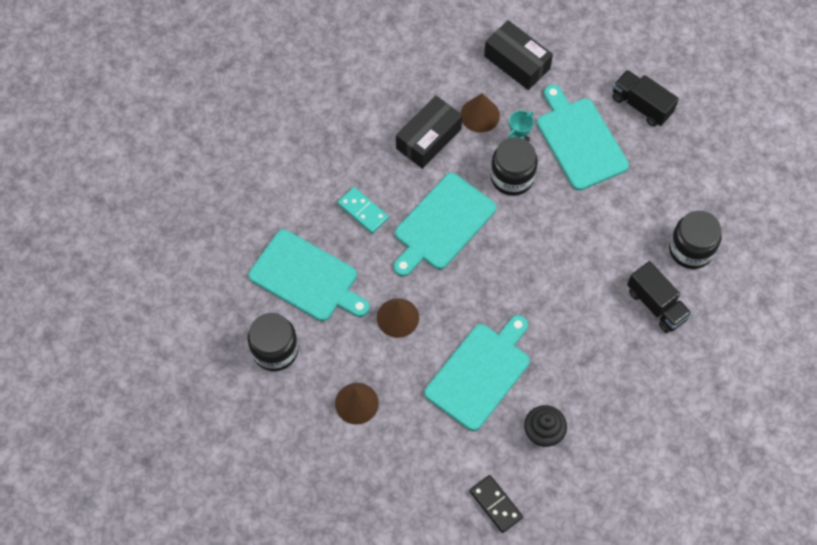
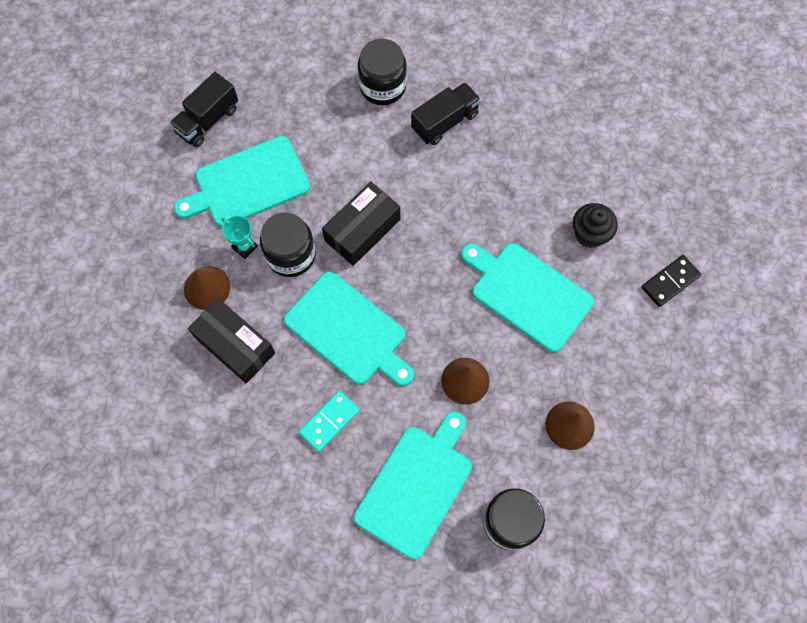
camera: 90 degrees left, 5 degrees up
black box [484,20,553,90] -> black box moved to [322,182,400,266]

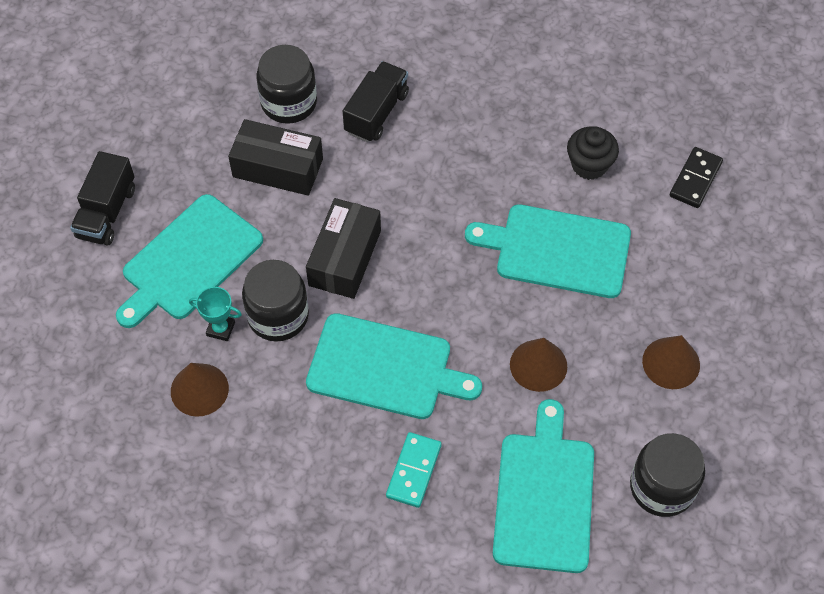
camera: 25 degrees left, 10 degrees down
black box [188,298,275,383] -> black box moved to [228,119,323,196]

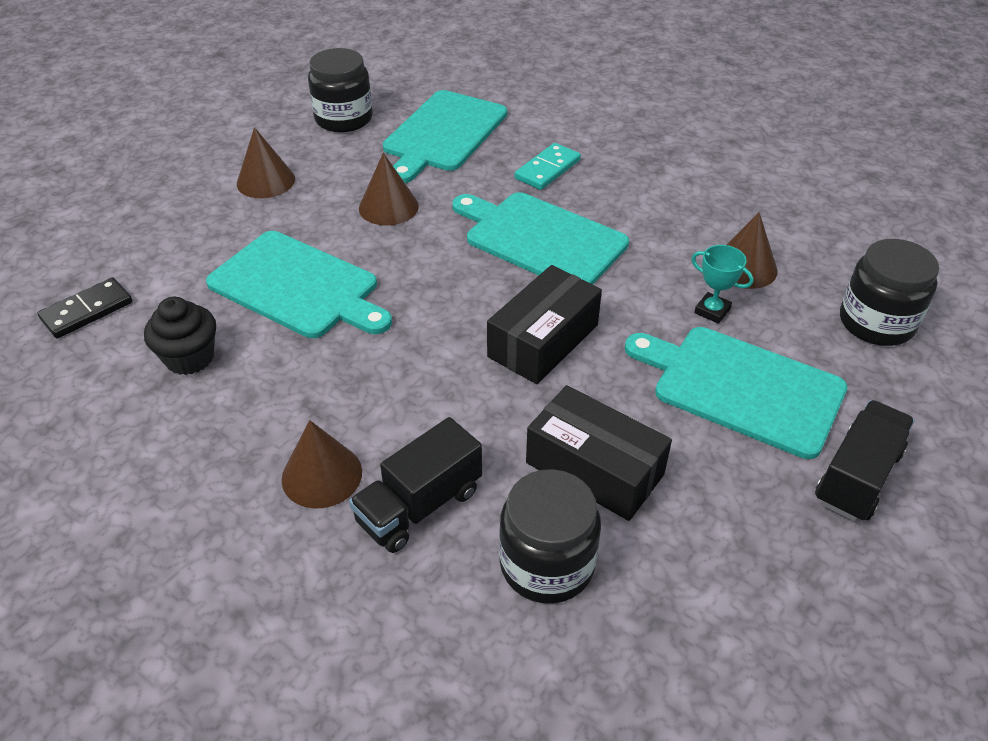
camera: 160 degrees left, 15 degrees down
turquoise cutting board [116,194,263,328] -> turquoise cutting board turned 120 degrees counterclockwise [625,327,847,459]
black jar [242,260,309,342] -> black jar moved to [840,239,939,346]
none -> brown cone [281,420,362,509]

